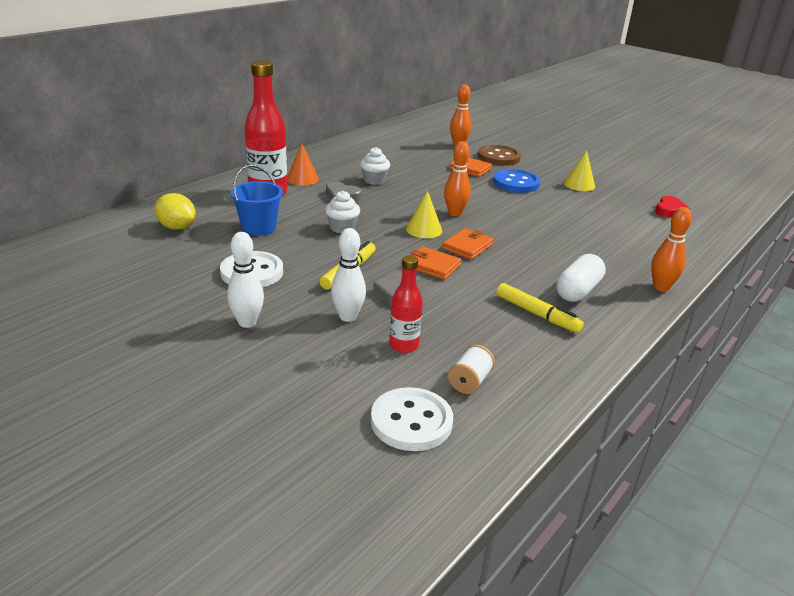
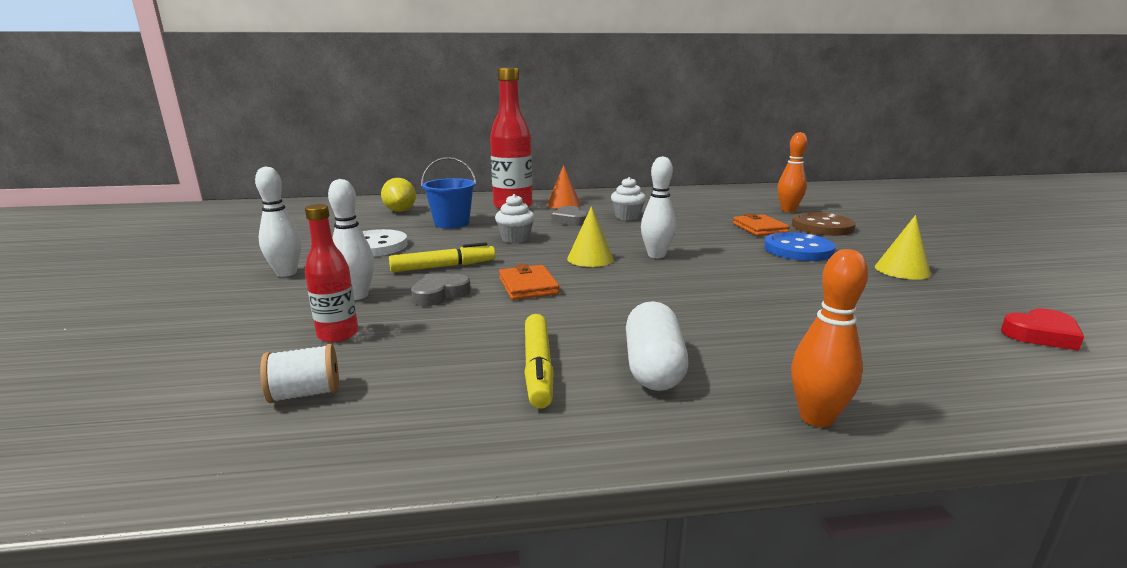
camera: 45 degrees right, 10 degrees down
white button [371,387,453,451] -> none
orange wallet [442,228,494,260] -> none
orange bowling pin [444,141,471,216] -> white bowling pin [641,156,676,258]
white capsule [556,254,606,302] -> white capsule turned 75 degrees counterclockwise [626,301,688,391]

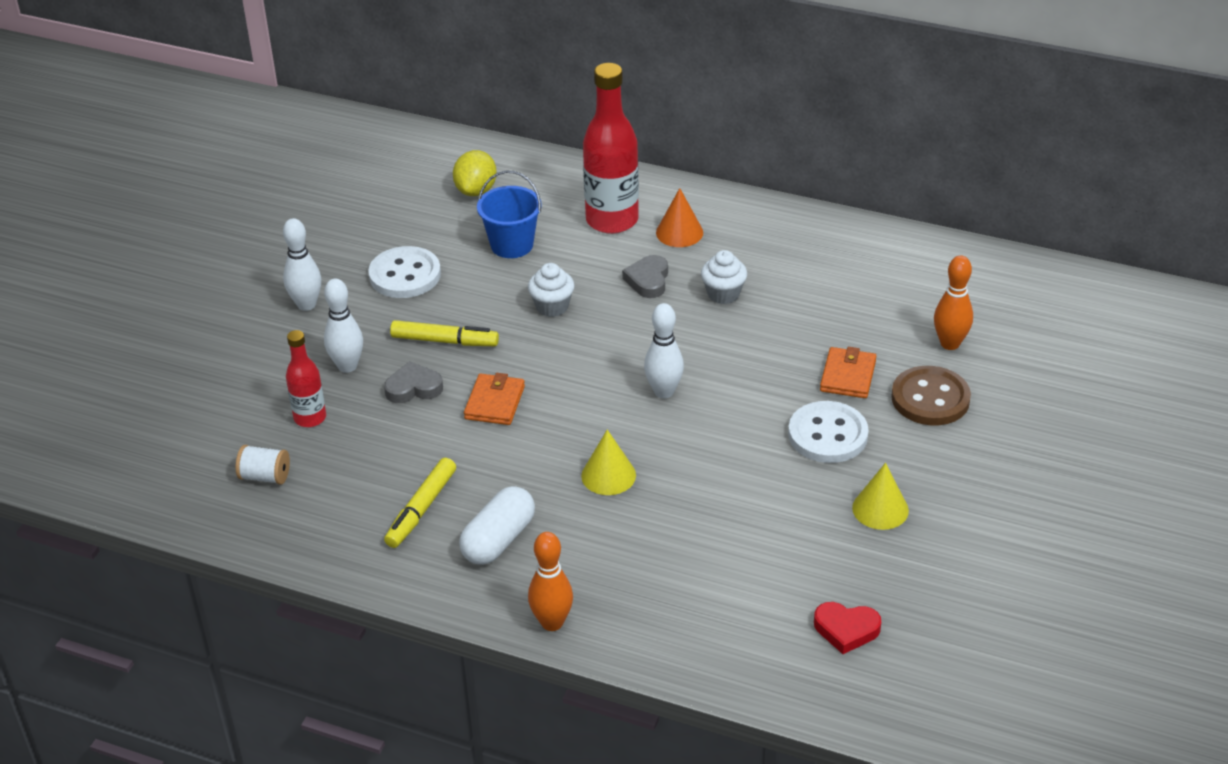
camera: 30 degrees right, 20 degrees up
yellow cone [567,206,614,267] -> yellow cone moved to [581,429,636,495]
blue button [764,232,836,261] -> white button [788,401,869,463]

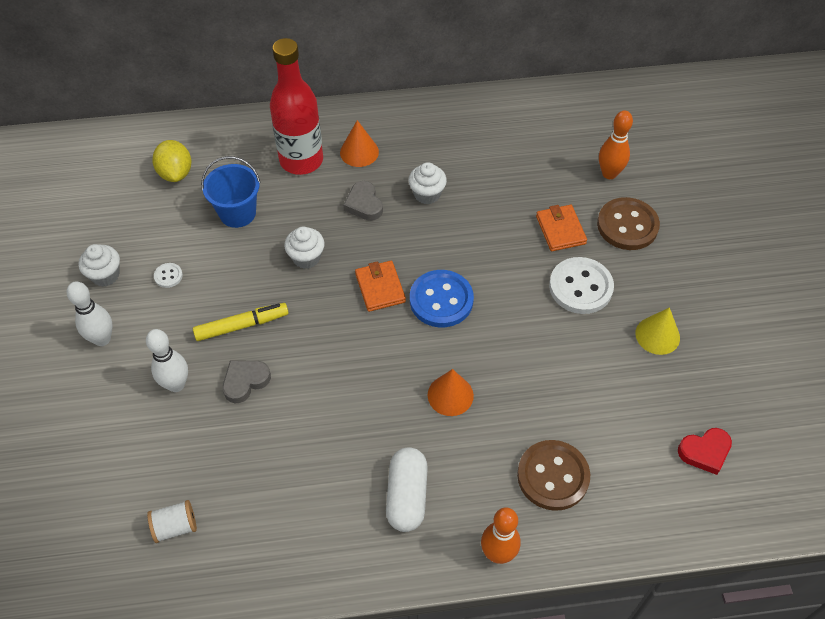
camera: 30 degrees left, 15 degrees up
red bottle [286,330,326,427] -> none
white button [368,246,441,298] -> white button [154,263,183,288], size x0.45
yellow marker [384,458,456,548] -> none
orange wallet [464,373,525,425] -> orange wallet moved to [355,261,406,312]
yellow cone [581,429,636,495] -> orange cone [428,369,474,416]
white bowling pin [644,303,684,399] -> blue button [410,270,474,327]
none -> white cupcake [78,244,120,287]
none -> brown button [517,440,590,511]

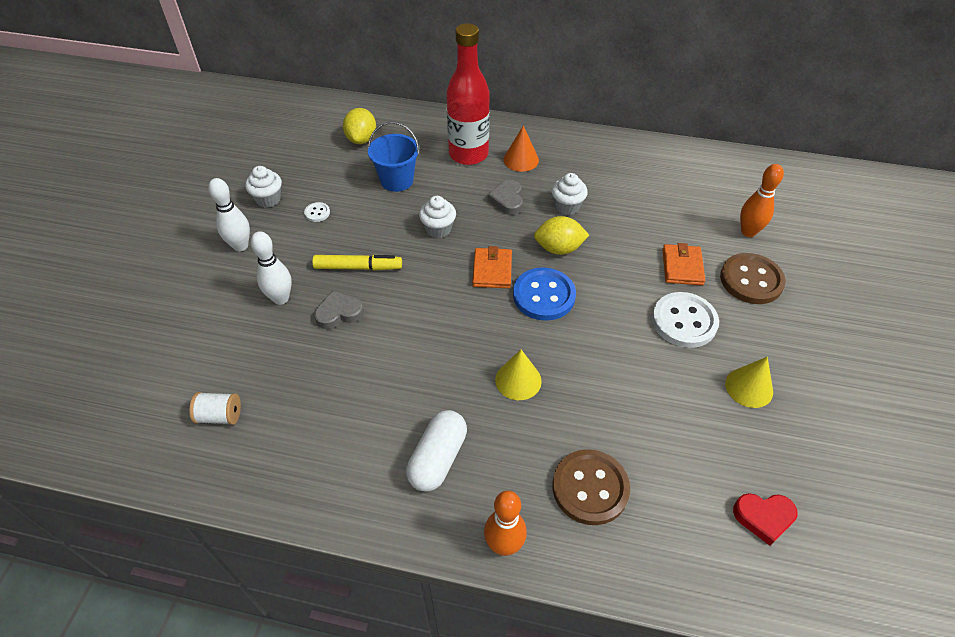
camera: 20 degrees right, 5 degrees down
orange cone [428,369,474,416] -> yellow cone [495,350,542,400]
none -> yellow lemon [534,216,589,255]

